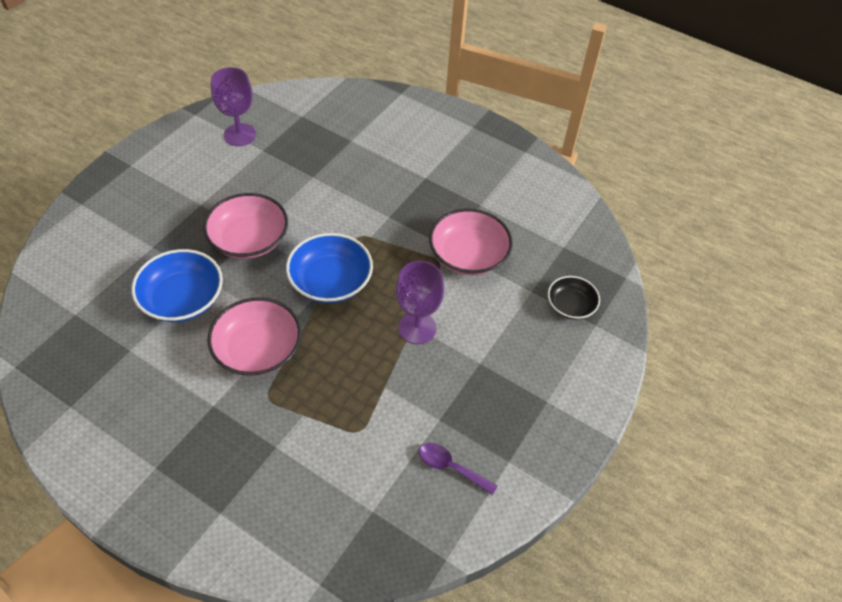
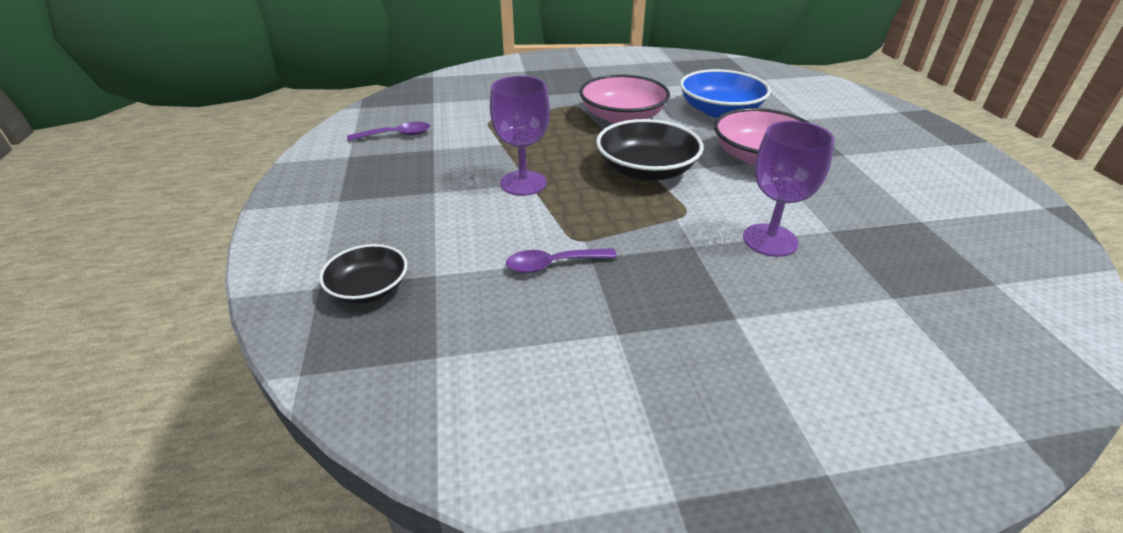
camera: 140 degrees right, 15 degrees down
purple goblet [211,67,256,146] -> purple goblet moved to [743,121,835,257]
blue bowl [286,233,373,303] -> black bowl [596,119,703,181]
pink bowl [429,209,513,275] -> purple spoon [506,248,617,273]

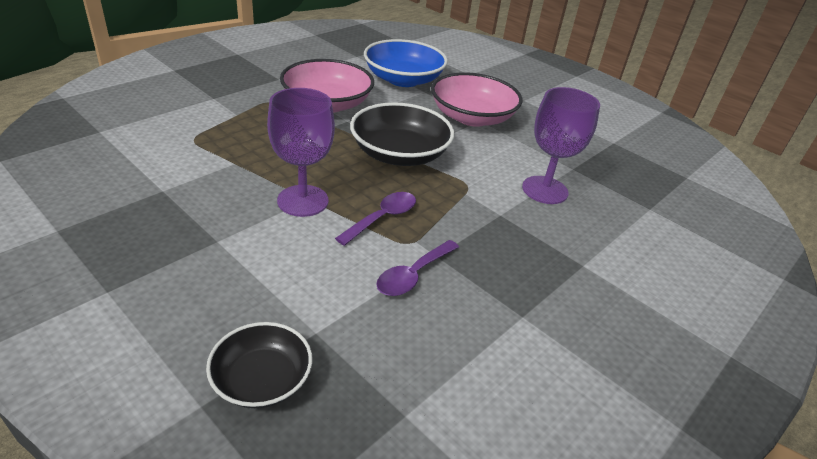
camera: 40 degrees left, 0 degrees up
purple spoon [347,122,430,141] -> purple spoon moved to [335,192,416,246]

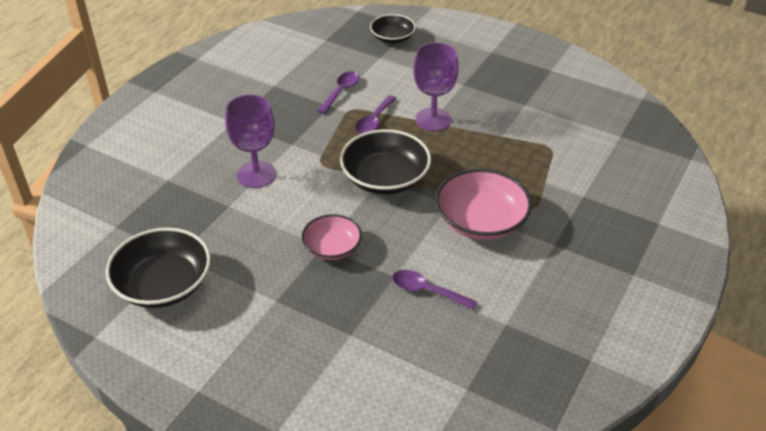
camera: 170 degrees right, 5 degrees up
blue bowl [364,39,448,87] -> purple spoon [392,270,477,310]
pink bowl [431,72,523,127] -> pink bowl [302,214,362,260], size x0.61
none -> black bowl [106,228,211,308]

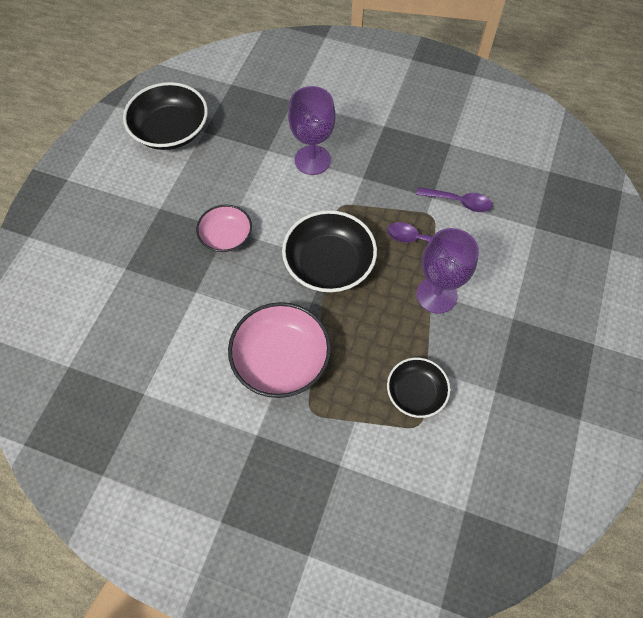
camera: 80 degrees right, 20 degrees up
black bowl [370,14,416,43] -> black bowl moved to [387,358,450,418]
purple spoon [392,270,477,310] -> none

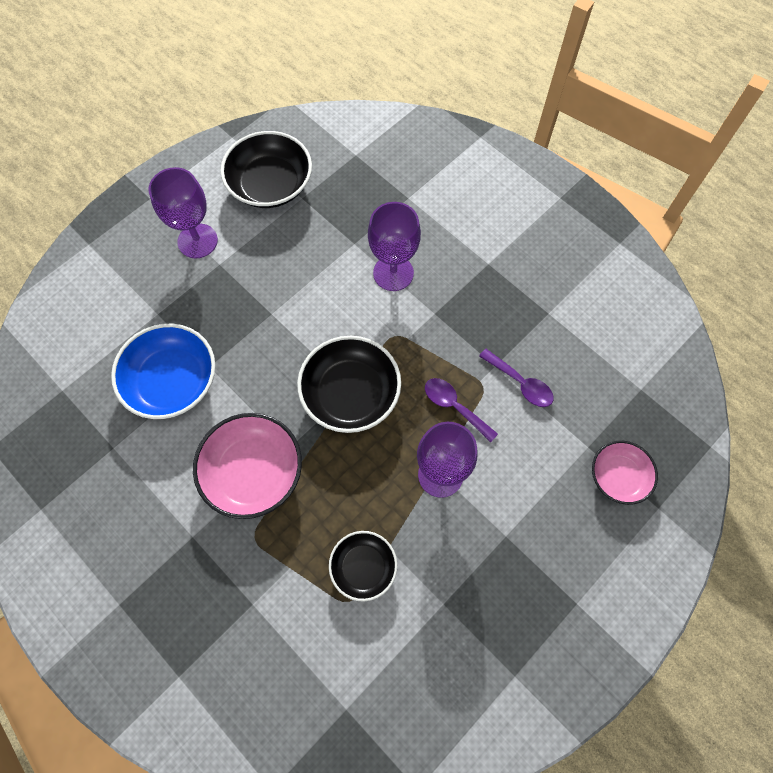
camera: 25 degrees right, 5 degrees up
pink bowl [196,205,252,252] -> pink bowl moved to [592,441,658,505]
none -> blue bowl [111,324,215,419]
none -> purple goblet [149,167,218,258]

